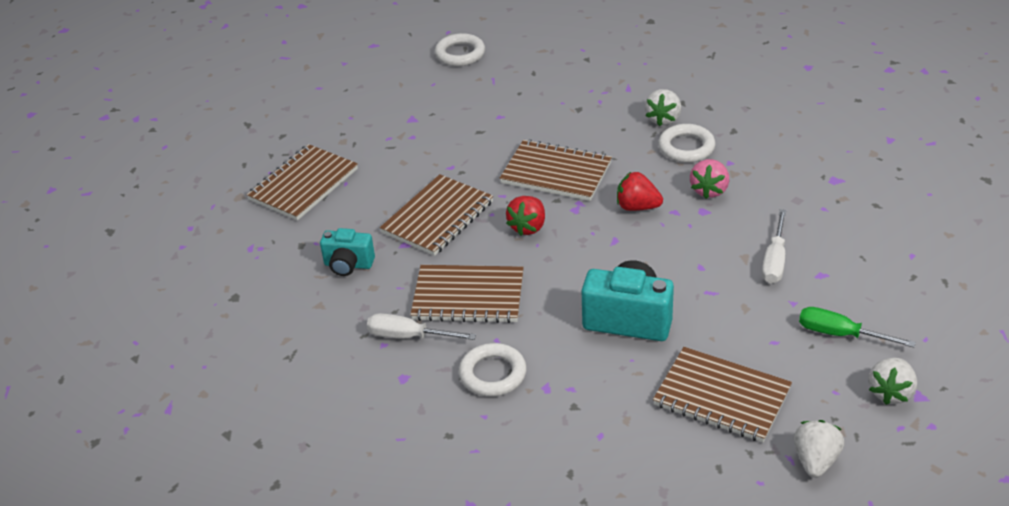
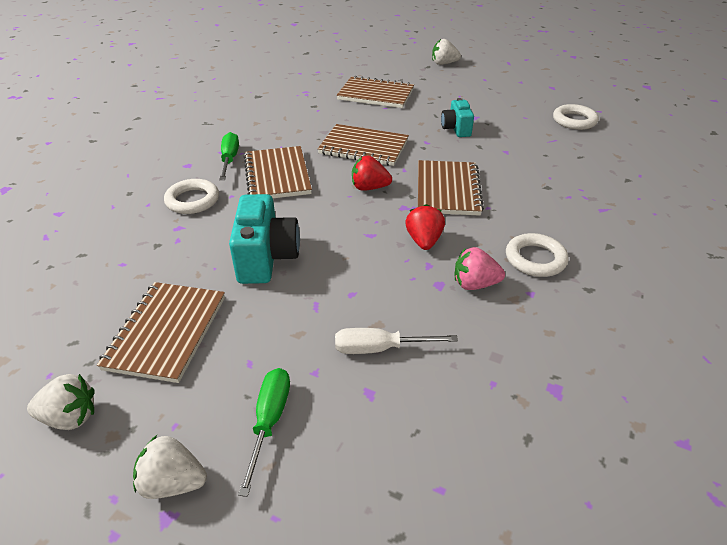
camera: 70 degrees right, 0 degrees up
turquoise camera [320,228,375,276] -> turquoise camera moved to [441,98,474,137]
white screwdriver [367,313,476,340] -> green screwdriver [219,132,239,180]
white strawberry [645,89,681,126] -> white strawberry moved to [432,39,461,65]

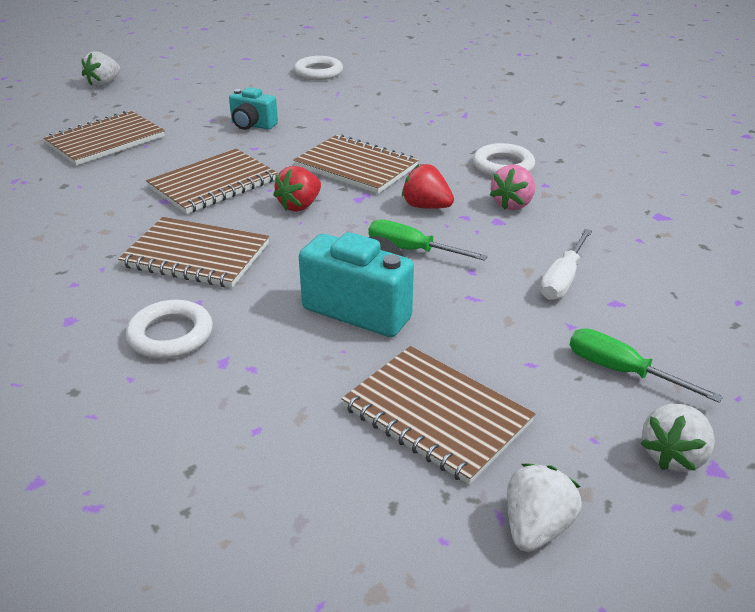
camera: 60 degrees left, 5 degrees down
green screwdriver [219,132,239,180] -> green screwdriver moved to [369,220,488,261]

